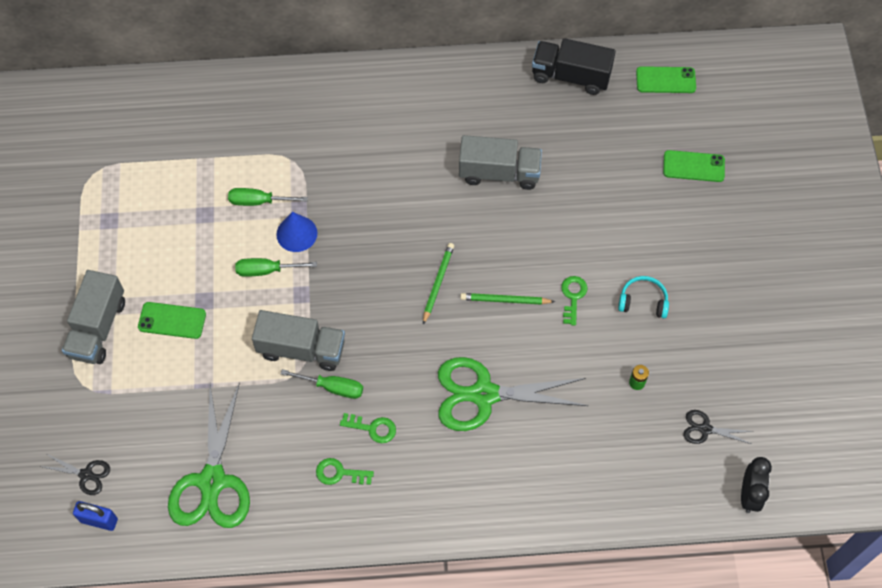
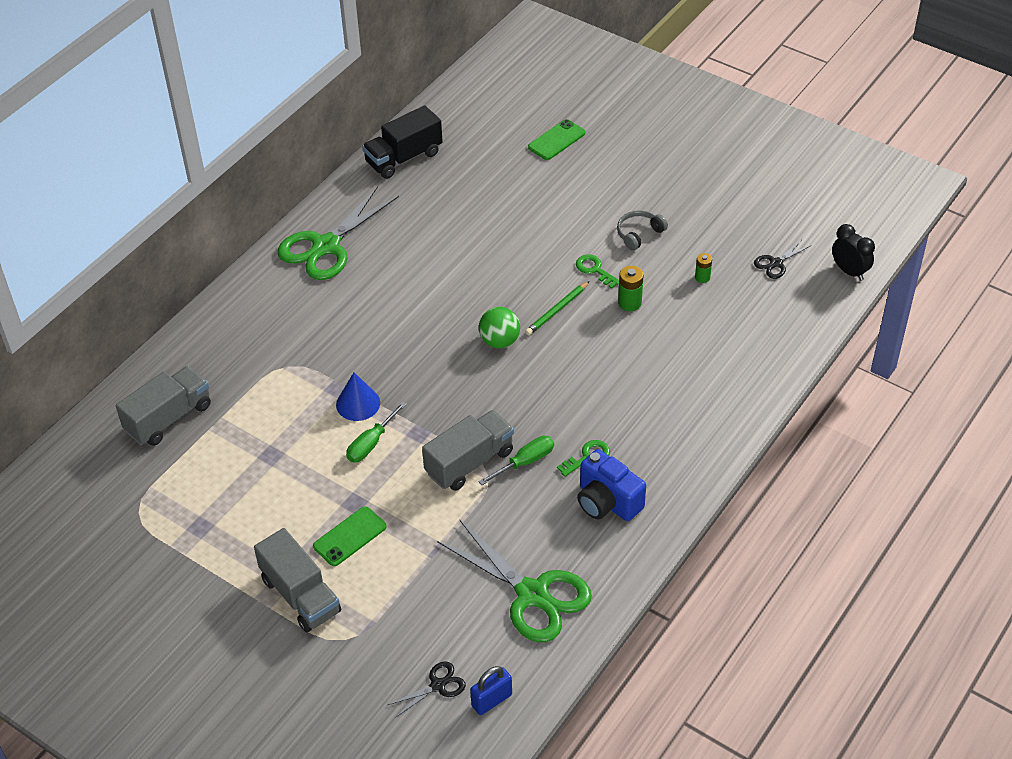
camera: 50 degrees left, 15 degrees down
green screwdriver [228,188,308,206] -> none
green key [316,458,374,485] -> blue camera [577,449,646,521]
green pencil [423,243,454,325] -> green ball [479,307,520,348]
green scissors [438,357,588,431] -> green scissors moved to [277,186,399,280]
grey truck [459,135,542,190] -> grey truck moved to [116,366,211,446]
turquoise headphones [618,276,669,318] -> grey headphones [617,210,668,251]
green phone [636,66,696,93] -> none
none -> green battery [618,266,644,311]

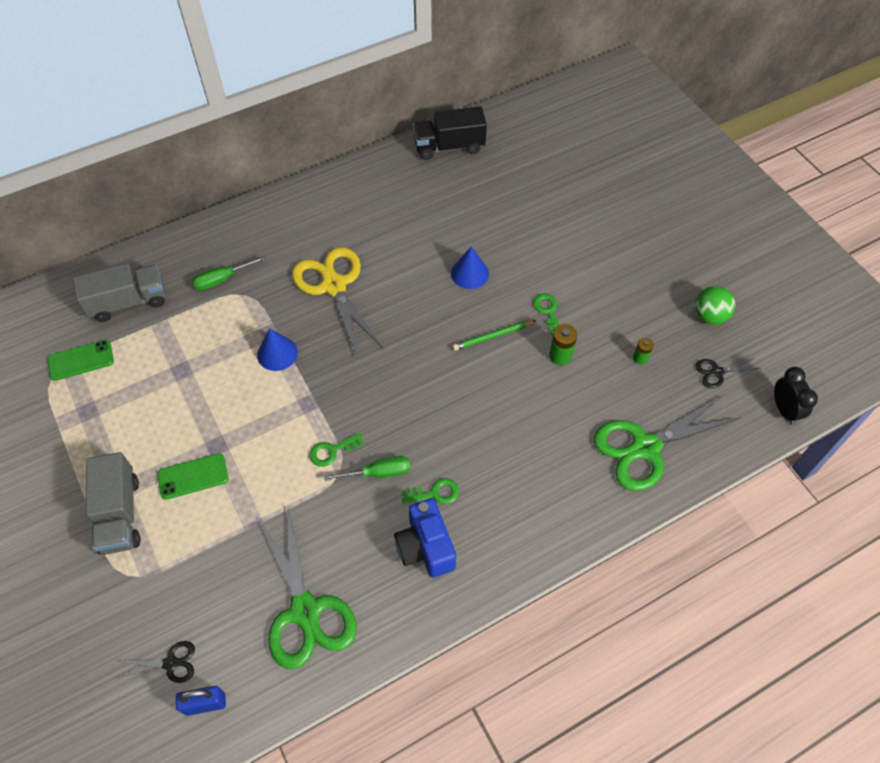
camera: 25 degrees right, 10 degrees up
green scissors [277,186,399,280] -> green scissors moved to [594,396,740,491]
green screwdriver [346,401,407,463] -> green screwdriver moved to [192,256,265,291]
grey truck [422,410,514,491] -> green key [309,433,364,467]
green ball [479,307,520,348] -> green ball moved to [695,286,735,325]
green phone [528,119,586,160] -> green phone moved to [48,340,114,381]
grey headphones [617,210,668,251] -> none
none -> yellow scissors [292,247,384,356]
none -> blue cone [451,246,489,289]

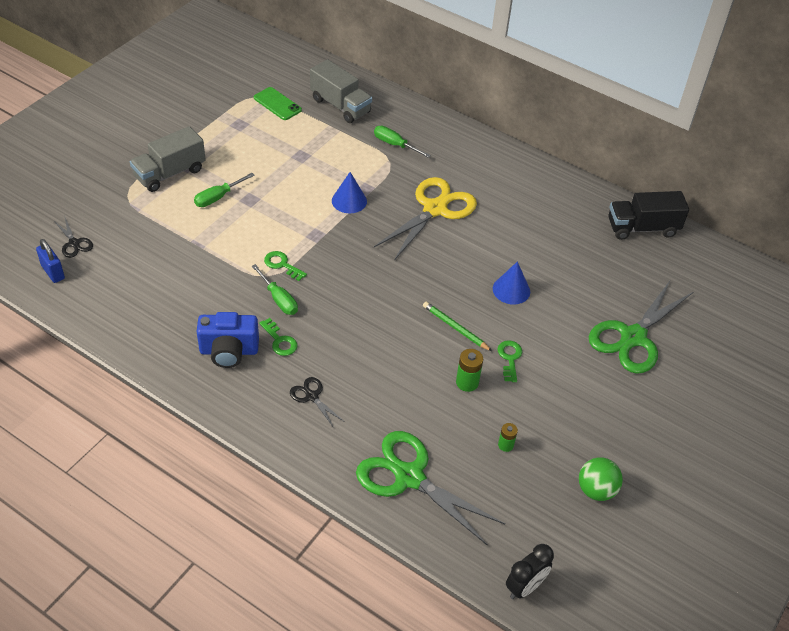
camera: 60 degrees right, 10 degrees down
green phone [157,453,228,500] -> green screwdriver [194,173,255,207]
green scissors [258,508,356,669] -> green scissors moved to [589,281,693,374]
blue camera [394,498,456,578] -> blue camera turned 135 degrees counterclockwise [197,312,259,368]
black truck [413,106,487,160] -> black truck turned 60 degrees counterclockwise [608,191,689,240]
green key [533,293,560,336] -> green key turned 45 degrees counterclockwise [497,340,522,382]
black scissors [695,358,760,388] -> black scissors moved to [290,377,345,428]

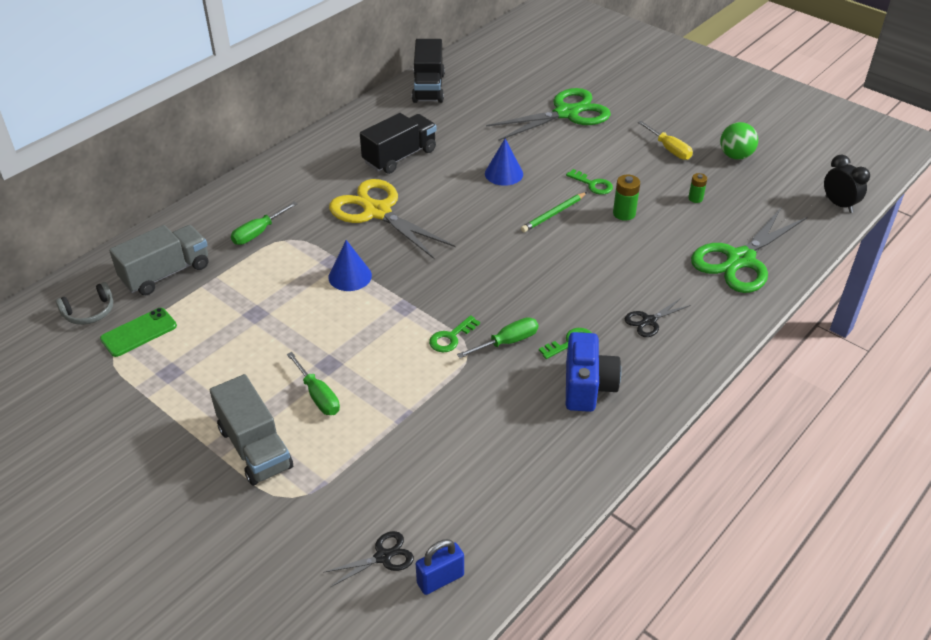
camera: 80 degrees left, 5 degrees down
green key [497,340,522,382] -> green key turned 150 degrees counterclockwise [566,169,613,195]
green scissors [589,281,693,374] -> green scissors turned 75 degrees counterclockwise [486,88,611,141]
none -> grey headphones [55,282,113,325]
none -> black truck [360,113,437,174]
none -> yellow screwdriver [638,121,693,160]

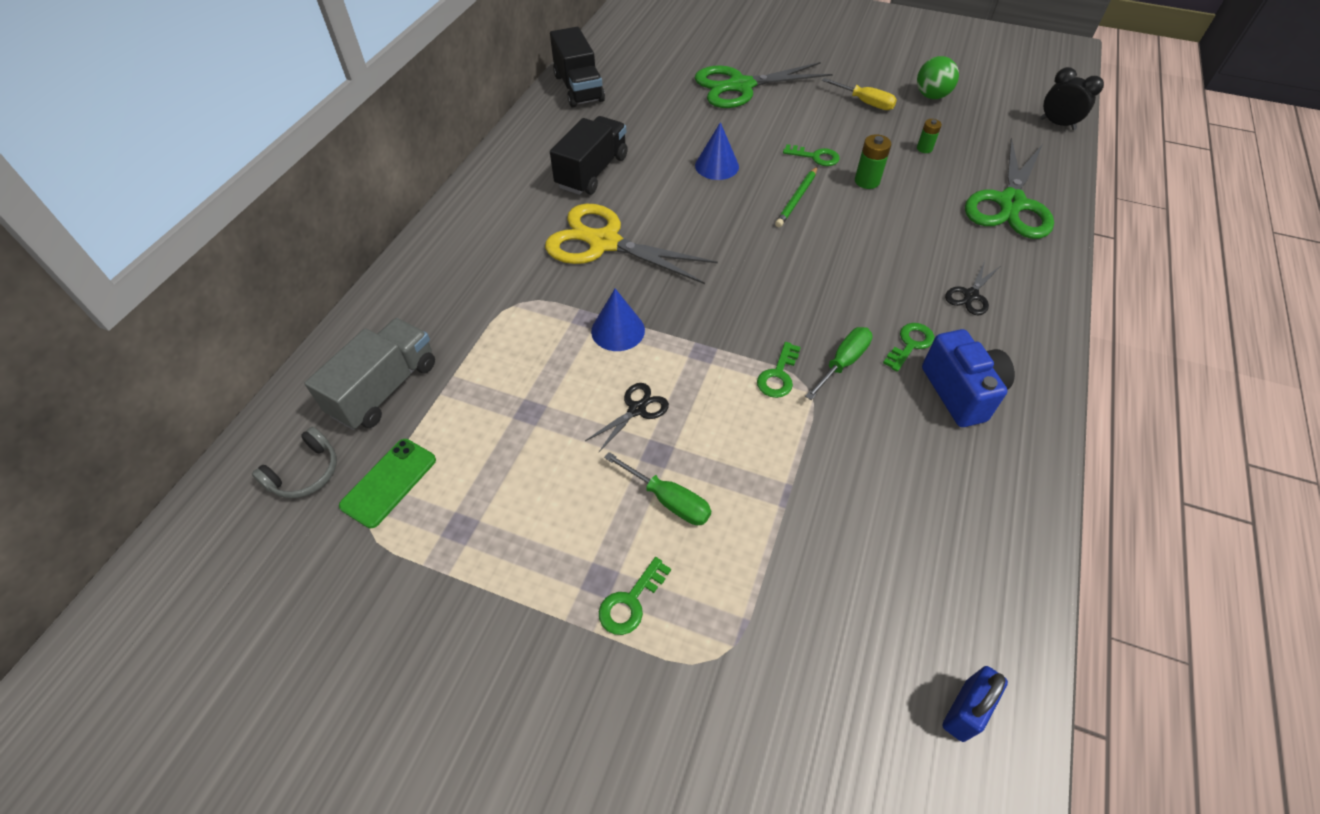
camera: 20 degrees left, 10 degrees up
grey truck [210,374,293,486] -> green key [599,557,671,635]
green screwdriver [231,202,297,245] -> none
black scissors [323,531,414,587] -> black scissors moved to [585,383,669,453]
green scissors [486,88,611,141] -> green scissors turned 150 degrees counterclockwise [695,62,833,108]

